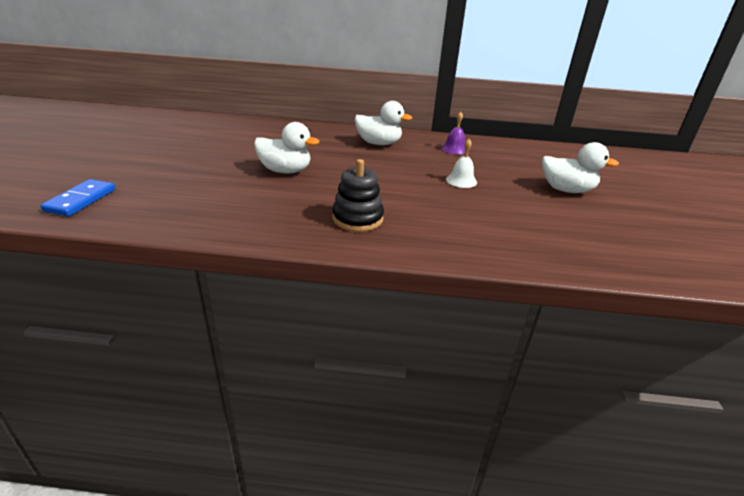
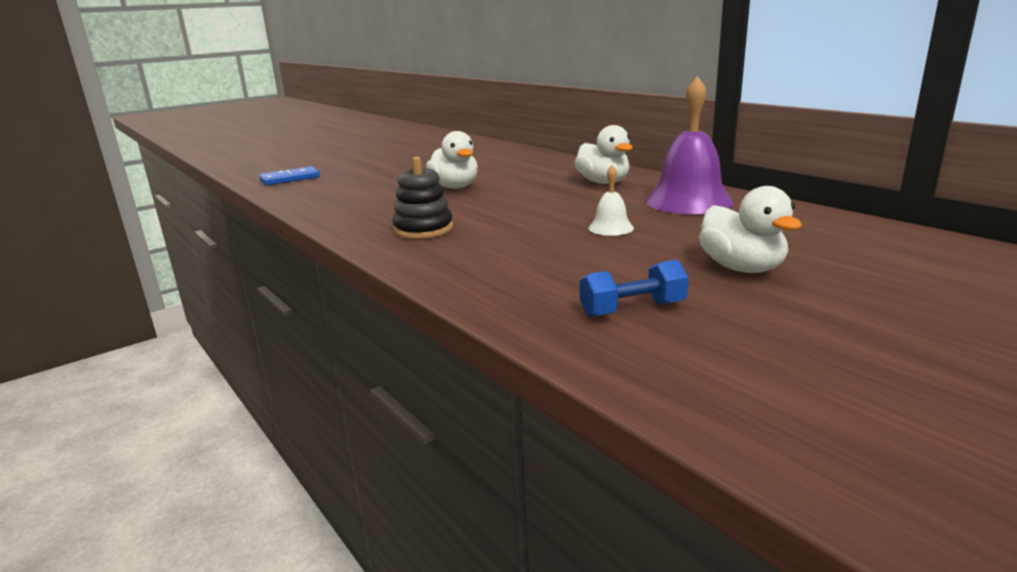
camera: 50 degrees right, 10 degrees down
purple bell [441,112,465,154] -> purple bell [646,76,734,214], size x2.09
none -> blue dumbbell [580,260,689,317]

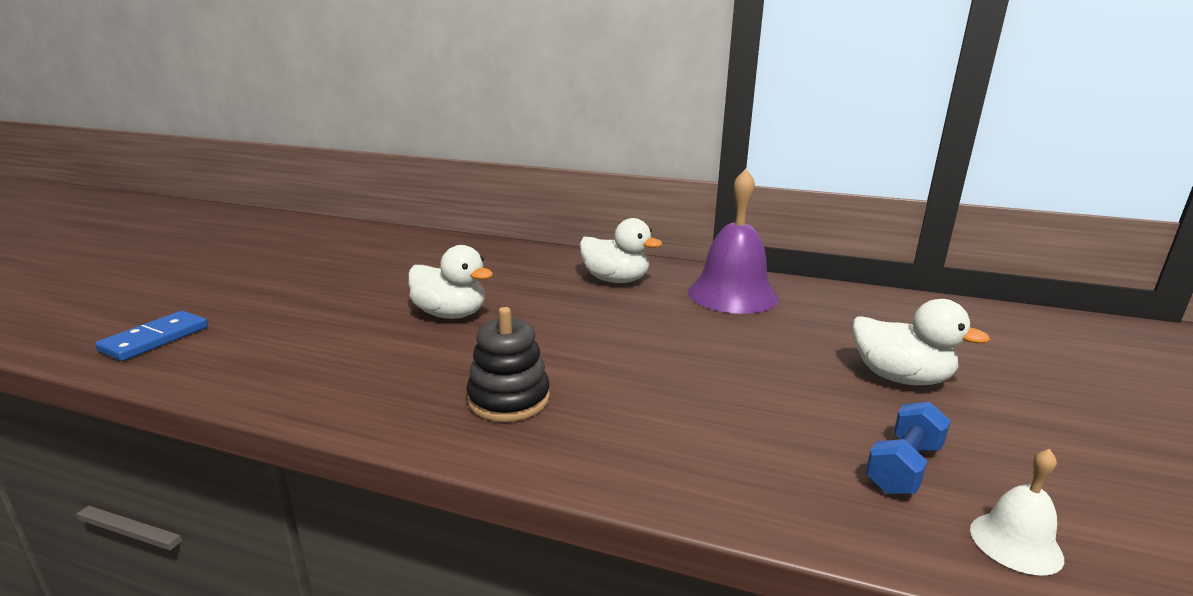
camera: 35 degrees left, 0 degrees up
white bell [588,166,634,236] -> white bell moved to [970,449,1064,576]

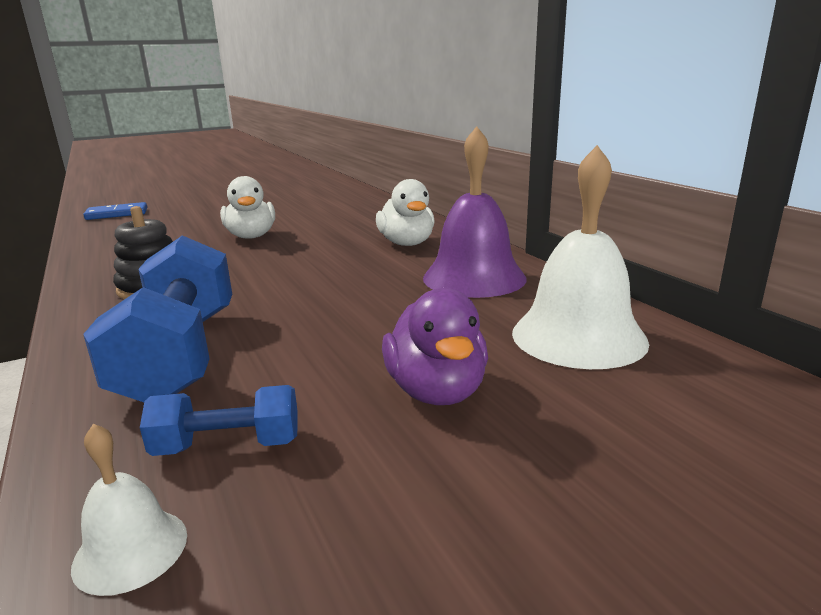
camera: 45 degrees right, 0 degrees up
white duck [853,299,990,385] -> purple duck [382,288,488,405]
none -> blue dumbbell [83,235,232,402]
none -> white bell [512,145,649,369]

